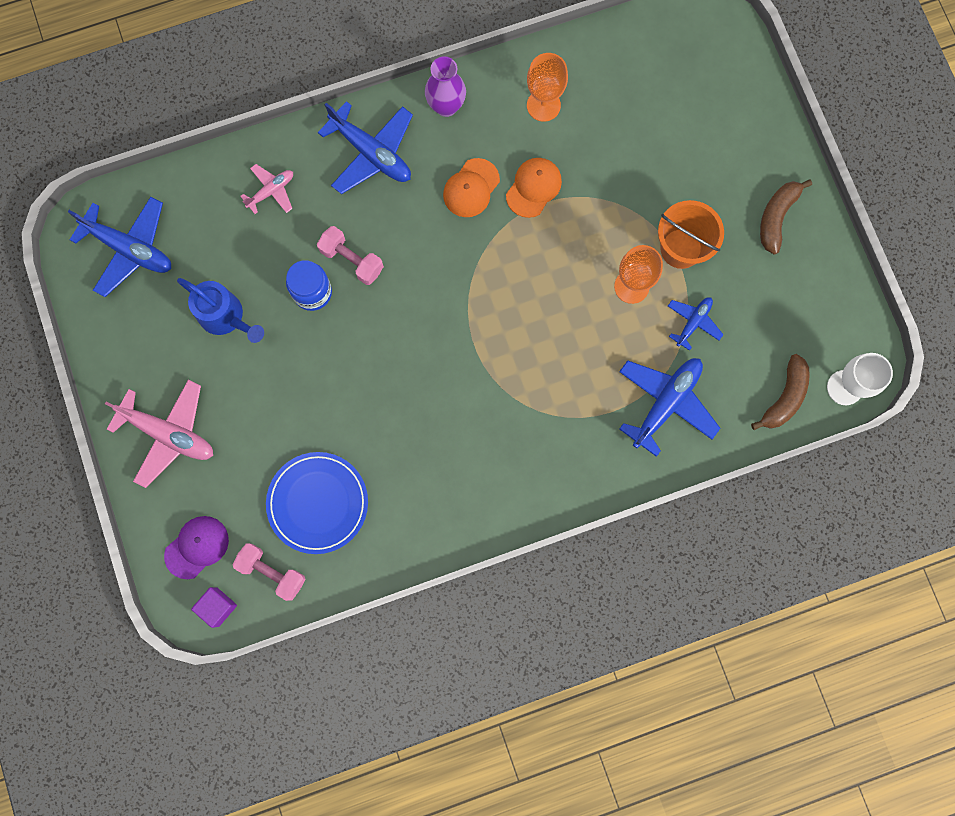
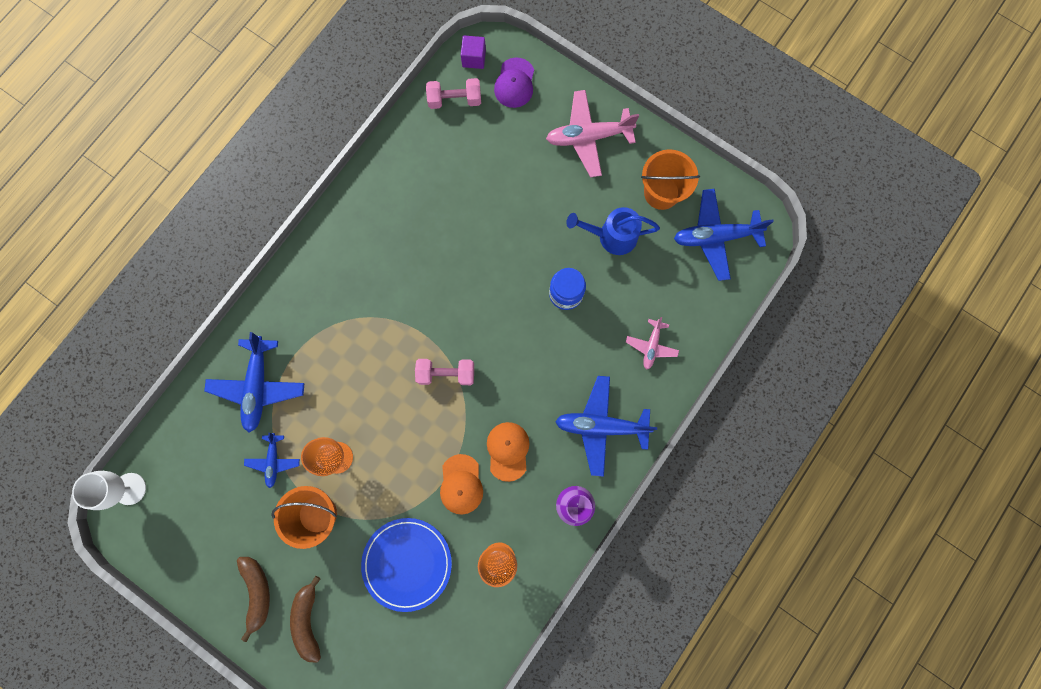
camera: 145 degrees right, 0 degrees up
blue plate [266,452,368,554] -> blue plate moved to [361,518,452,612]
pink dumbbell [317,226,384,285] -> pink dumbbell moved to [415,359,474,385]
brown banana [751,354,810,430] -> brown banana moved to [290,576,321,663]
none -> orange bucket [641,149,700,210]

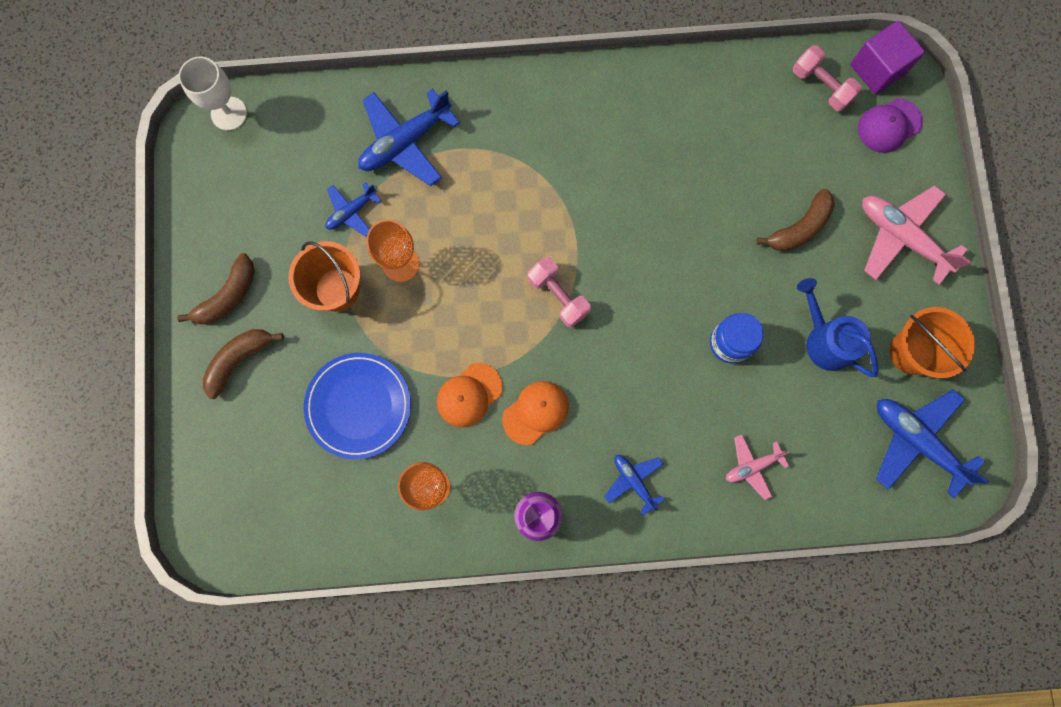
camera: 50 degrees right, 0 degrees up
purple cube [461,35,486,69] -> purple cube [850,21,925,94], size x1.53
blue plane [555,376,657,477] -> blue plane [604,455,665,515], size x0.55
none -> brown banana [757,189,835,251]

